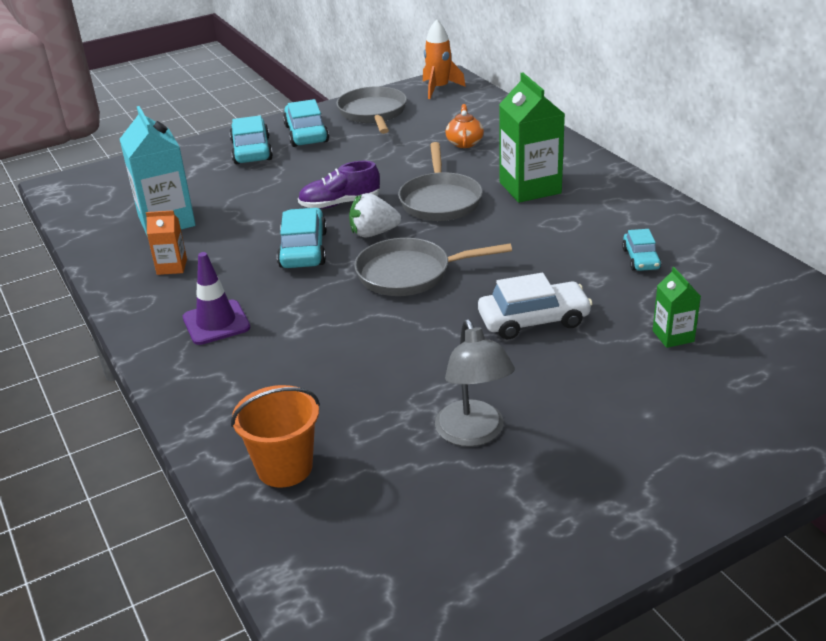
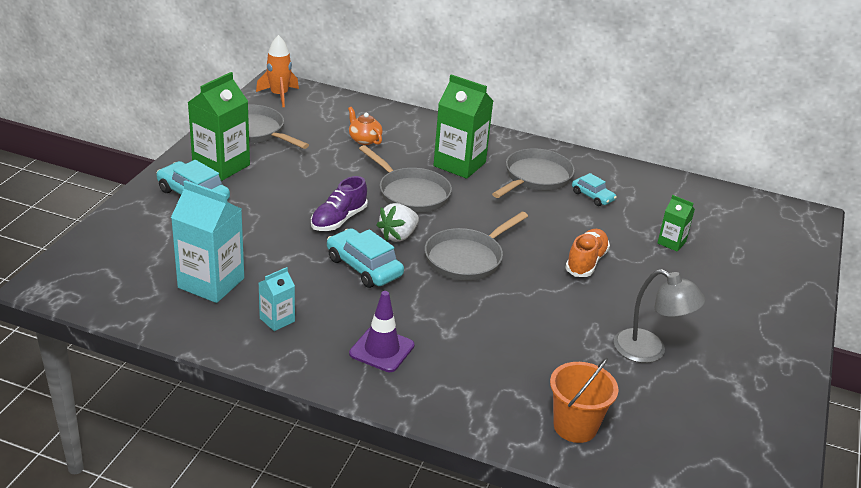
camera: 45 degrees left, 0 degrees up
orange carton [146,210,187,275] -> turquoise carton [259,267,295,331]
turquoise car [283,99,329,147] -> green carton [187,72,250,181]
white car [478,273,593,339] -> orange shoe [565,229,610,277]
none -> grey pan [492,148,575,198]

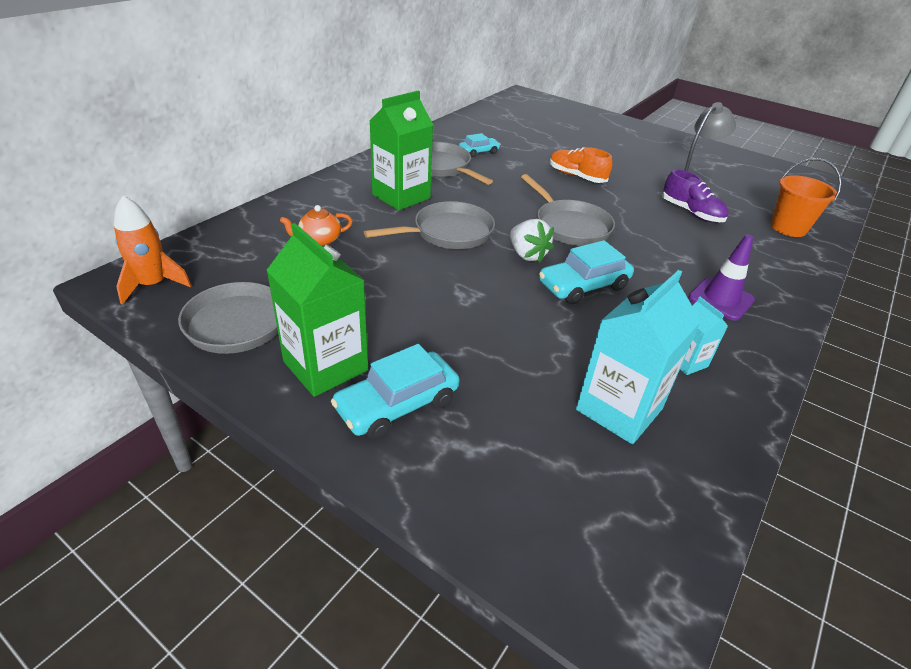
camera: 75 degrees left, 5 degrees up
purple shoe [311,176,368,231] -> purple shoe moved to [662,169,729,222]
green carton [658,195,695,252] -> none

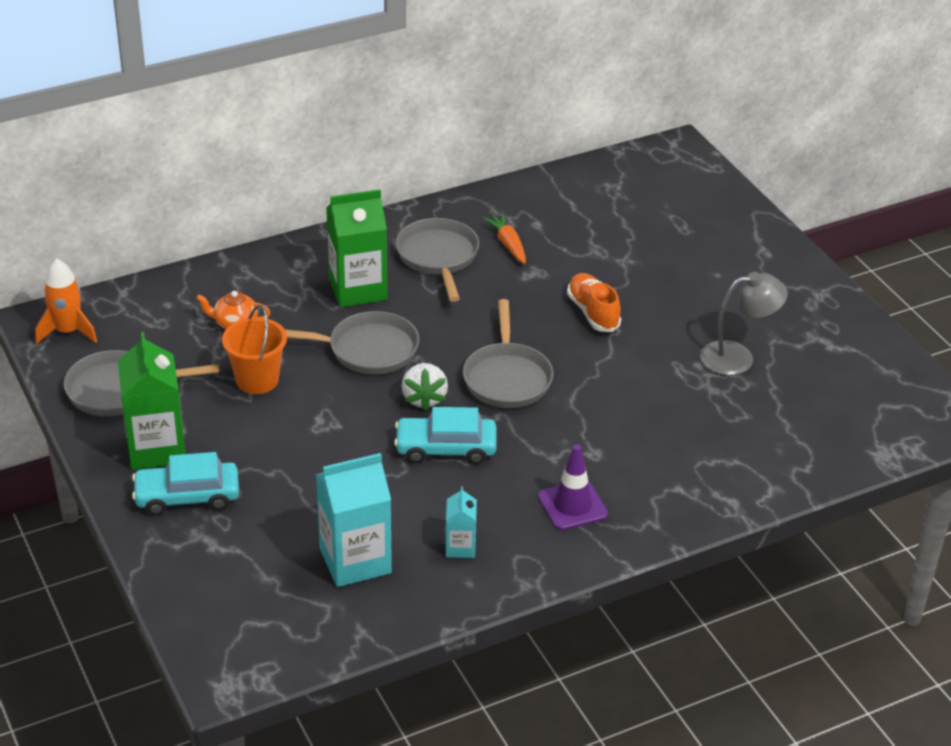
camera: 30 degrees right, 0 degrees up
turquoise car [459,133,501,157] -> orange carrot [483,213,526,264]
purple shoe [662,169,729,222] -> none
orange bucket [771,158,842,237] -> orange bucket moved to [222,305,287,394]

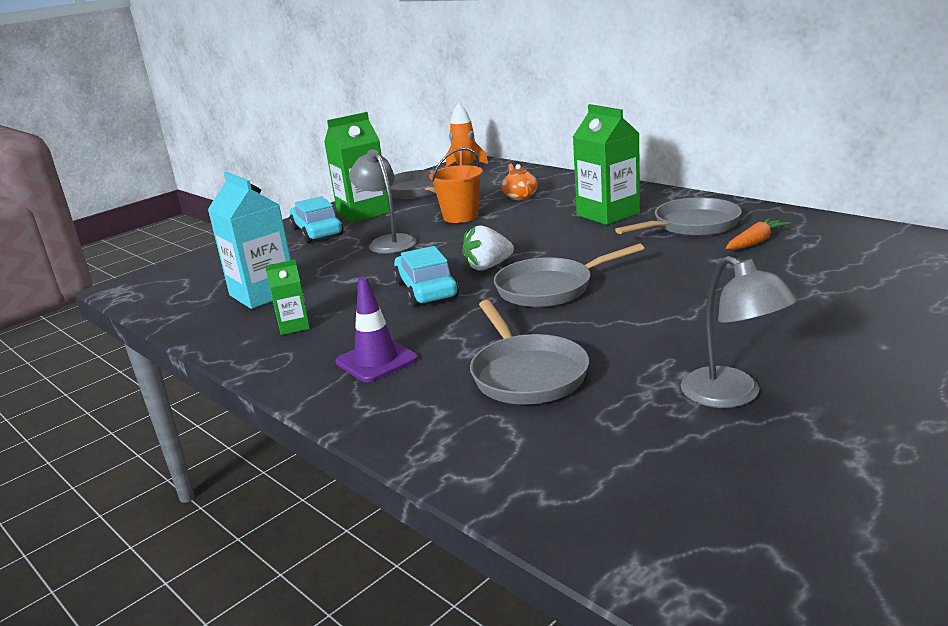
camera: 75 degrees right, 15 degrees down
grey pan [285,311,419,374] -> grey pan moved to [470,300,589,405]
turquoise carton [446,487,477,558] -> green carton [265,260,310,335]
orange shoe [567,273,621,332] -> none
none -> grey lamp [349,149,417,254]

